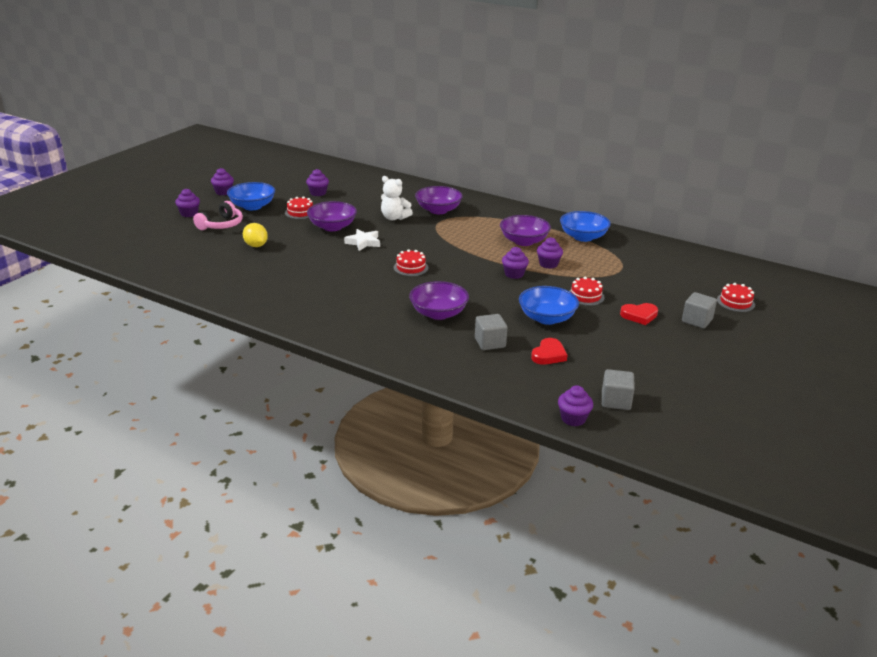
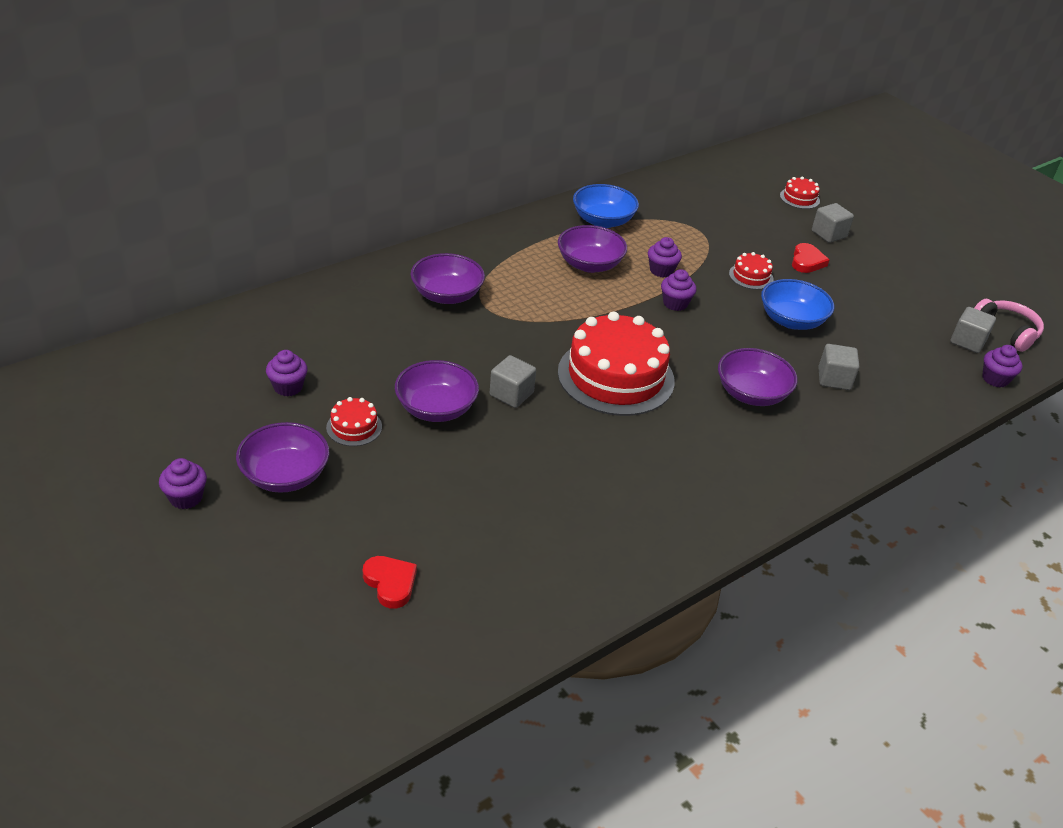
camera: 70 degrees left, 10 degrees up
purple cupcake [175,188,200,217] -> none
pink headphones [193,201,243,230] -> pink headphones moved to [974,299,1044,352]
blue bowl [227,182,275,210] -> purple bowl [236,422,329,493]
yellow lemon [243,223,268,247] -> none
white star [344,229,380,251] -> grey cube [490,355,536,408]
white teddy bear [381,176,413,220] -> none
red cake [394,249,428,276] -> red cake [558,311,675,416], size x2.31
red heart [531,338,567,365] -> red heart moved to [363,556,417,609]

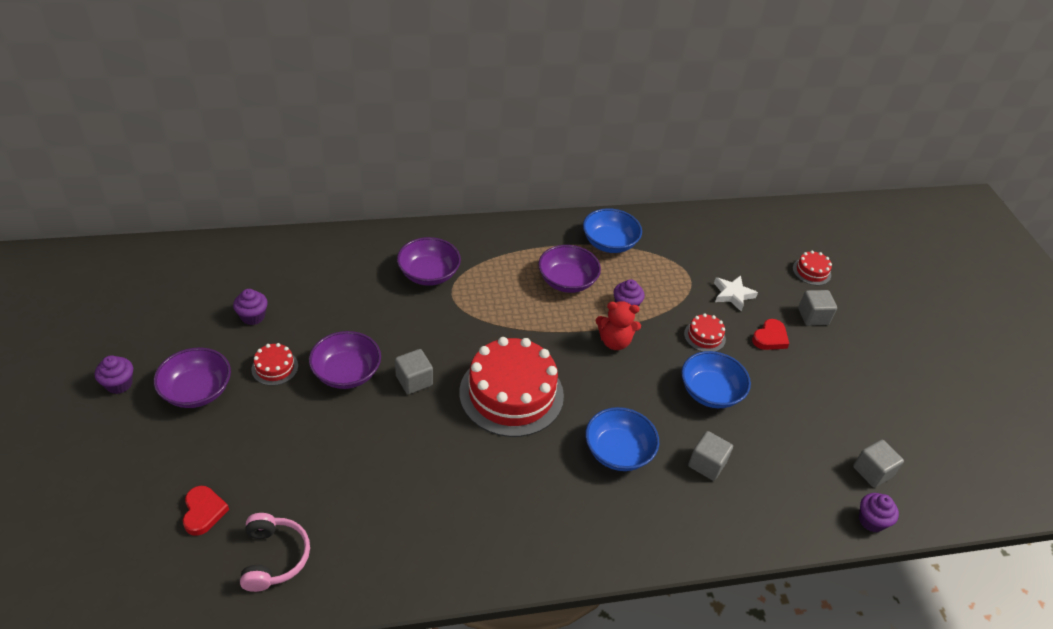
camera: 25 degrees right, 5 degrees up
purple cupcake [661,269,696,311] -> red teddy bear [596,301,641,350]
purple bowl [718,348,798,406] -> blue bowl [585,407,659,471]
pink headphones [974,299,1044,352] -> pink headphones moved to [240,513,310,592]
none -> white star [714,275,758,311]

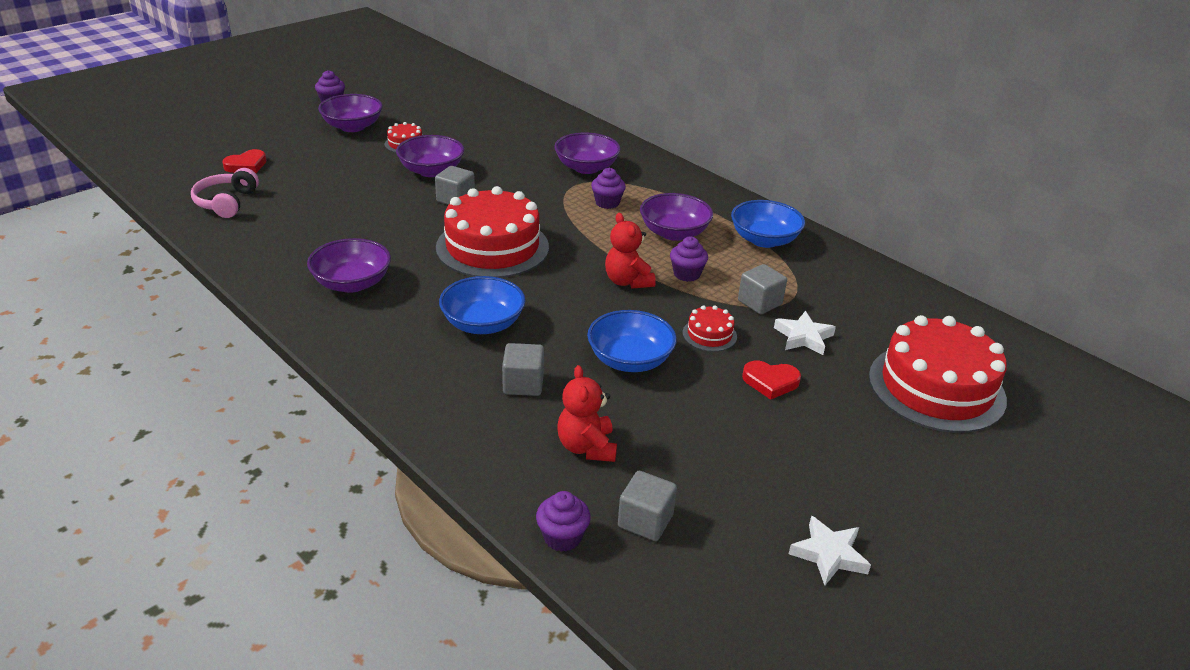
camera: 60 degrees right, 10 degrees down
purple cupcake [233,289,268,325] -> purple cupcake moved to [591,168,626,209]
pink headphones [240,513,310,592] -> pink headphones turned 135 degrees clockwise [191,168,259,218]
red cake [793,251,832,285] -> red cake [869,315,1007,433], size x2.31
grey cube [798,290,837,326] -> grey cube moved to [738,264,787,314]
none -> purple bowl [307,238,391,293]
none -> red teddy bear [557,365,617,462]
none -> white star [789,516,871,585]

